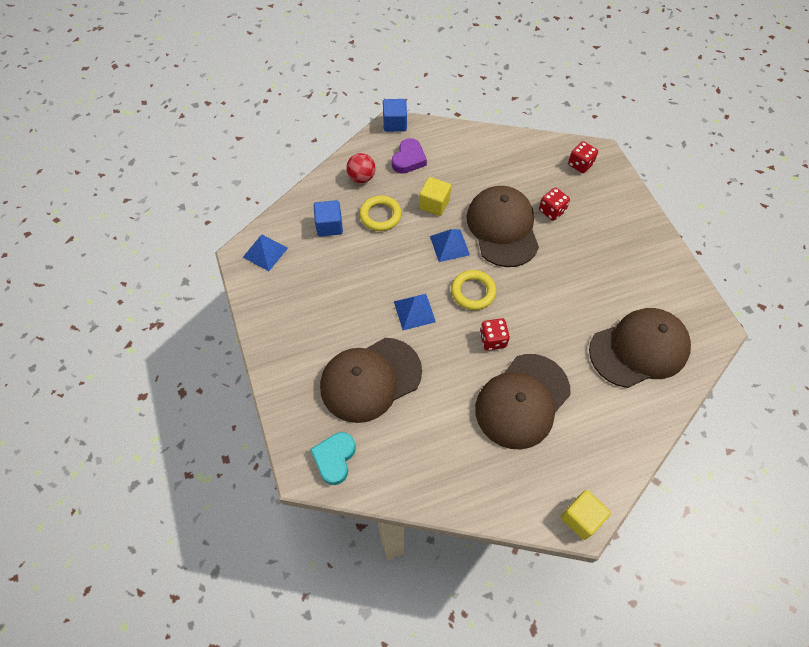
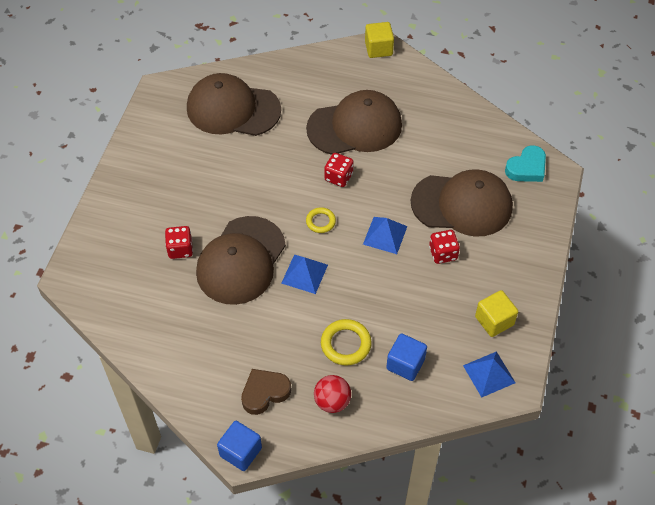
camera: 145 degrees left, 5 degrees down
purple heart [392,138,427,174] -> brown heart [241,369,291,415]
yellow cube [419,177,451,216] -> yellow cube moved to [475,290,518,337]
yellow ring [451,270,496,310] -> yellow ring [306,207,336,233], size x0.64
red dice [568,141,598,173] -> red dice moved to [429,230,460,264]

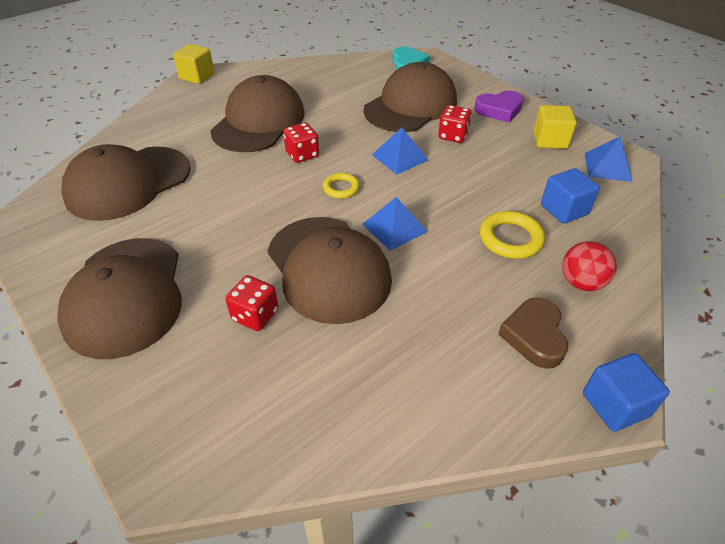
camera: 55 degrees left, 10 degrees down
none -> brown cap [57,238,182,359]
none -> purple heart [474,91,524,122]

